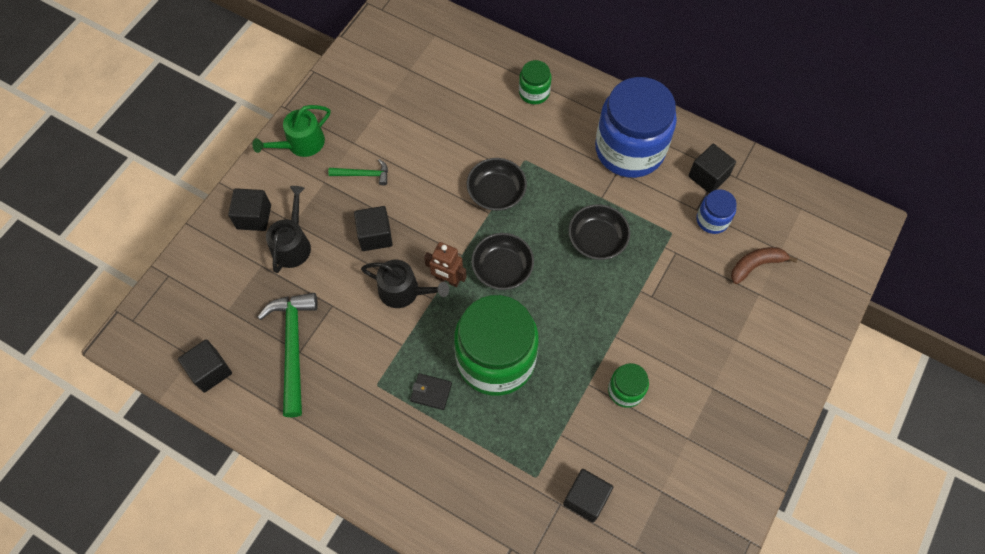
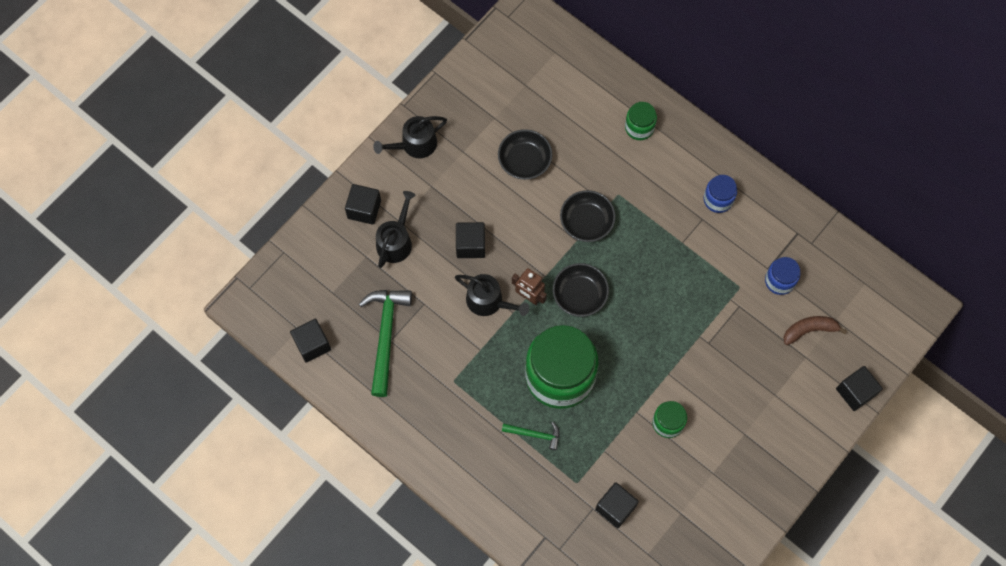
camera: 10 degrees right, 5 degrees up
green watering can [252,105,330,157] -> black watering can [373,116,447,158]
green hammer [328,159,388,186] -> green hammer moved to [502,422,559,450]
black wallet [410,373,452,410] -> none
black bowl [568,204,630,260] -> black bowl moved to [498,129,552,180]
blue jar [595,77,677,178] -> blue jar [703,175,737,213], size x0.45
black cube [688,144,736,193] -> black cube moved to [836,366,883,411]

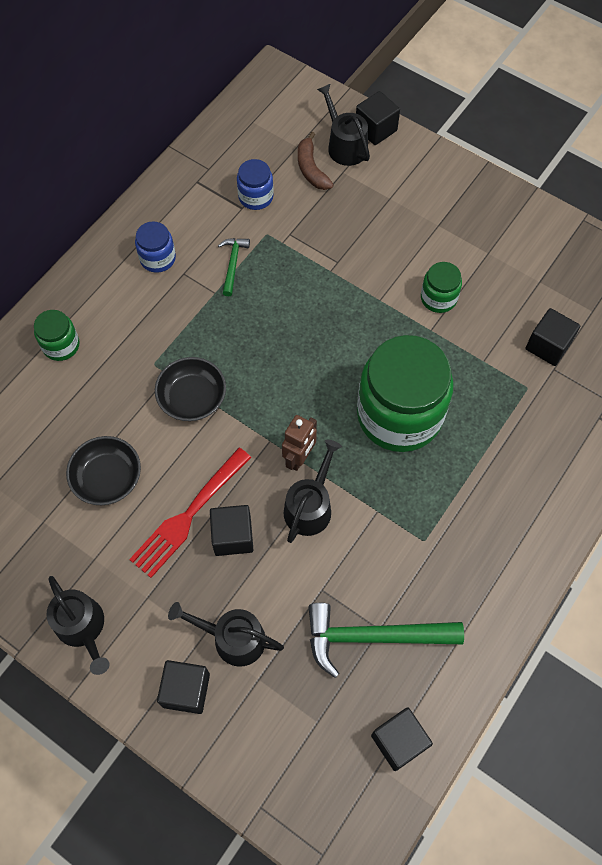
camera: 95 degrees left, 5 degrees down
green hammer [502,422,559,450] -> green hammer moved to [218,238,250,296]
black bowl [553,263,609,317] -> none
none -> red fork [129,448,252,578]
none -> black watering can [317,84,370,166]

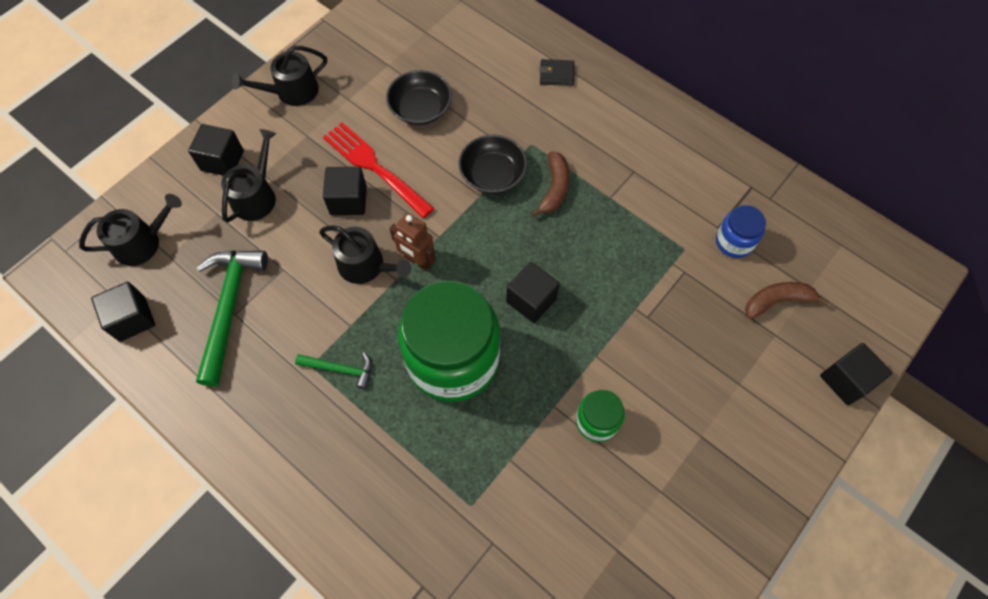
camera: 95 degrees right, 0 degrees up
green jar [34,310,80,361] -> black wallet [540,59,574,86]
blue jar [135,221,176,273] -> none
green hammer [218,238,250,296] -> green hammer moved to [295,352,372,389]
black watering can [317,84,370,166] -> black watering can moved to [79,194,182,266]
black cube [526,308,580,366] -> black cube moved to [506,262,560,323]
none -> brown banana [531,151,570,217]

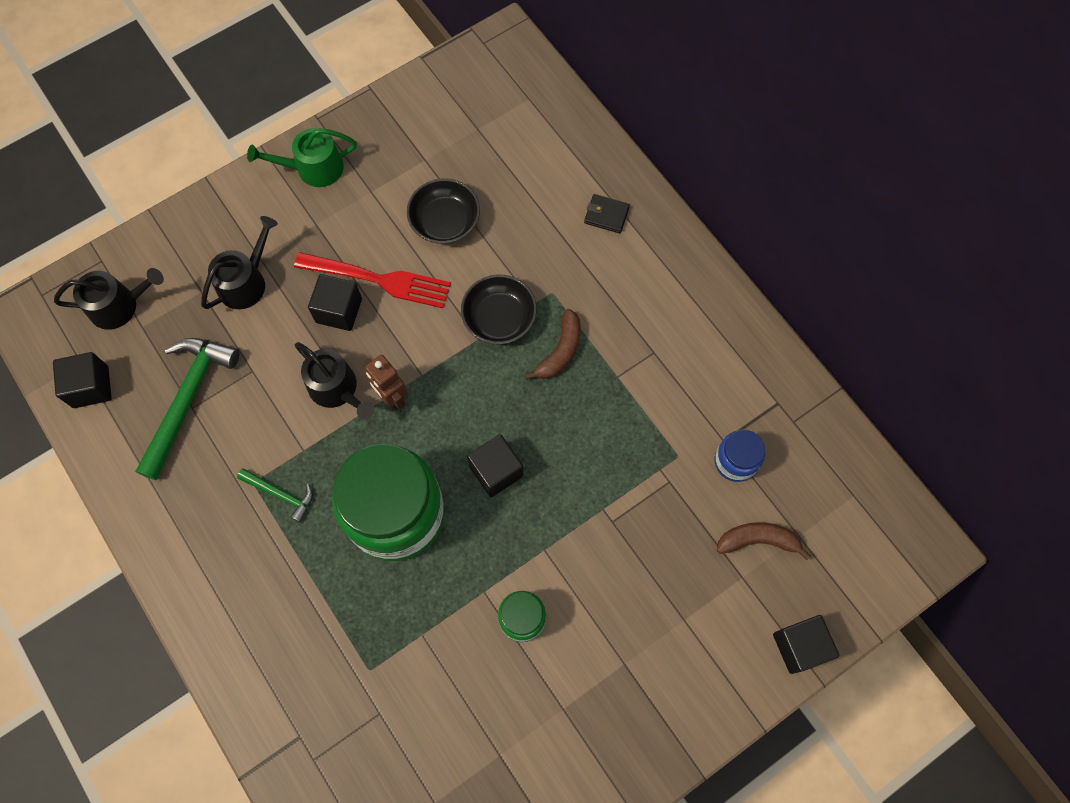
camera: 15 degrees right, 5 degrees up
black cube [188,124,244,176] -> none
black watering can [232,46,327,106] -> green watering can [247,128,357,187]
red fork [323,123,434,218] -> red fork turned 135 degrees clockwise [294,252,451,308]

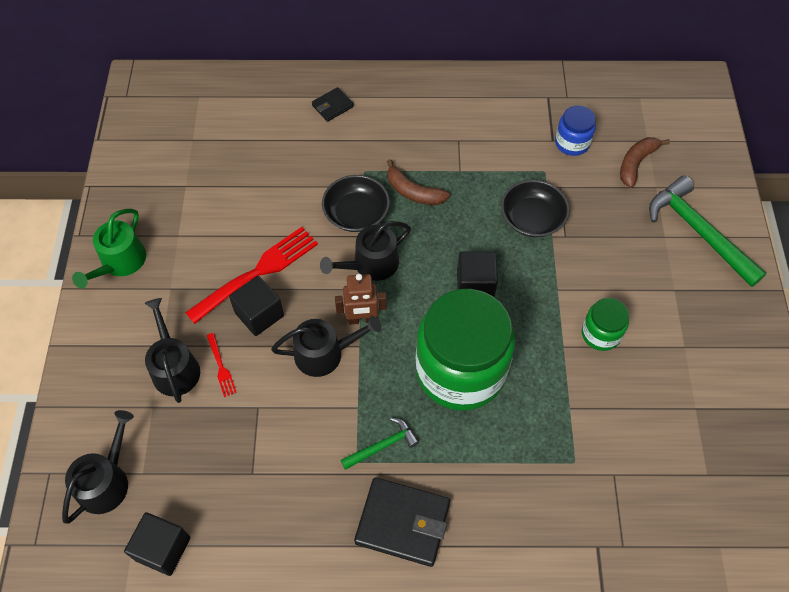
camera: 55 degrees left, 10 degrees down
green hammer [135,338,240,480] -> green hammer moved to [649,176,767,287]
black bowl [407,178,480,244] -> black bowl moved to [501,180,570,237]
brown banana [524,309,581,380] -> brown banana turned 150 degrees clockwise [387,159,450,205]
black cube [773,615,839,674] -> none
none -> red fork [207,333,237,397]
none -> black watering can [320,221,411,281]
none -> black wallet [354,477,450,567]

